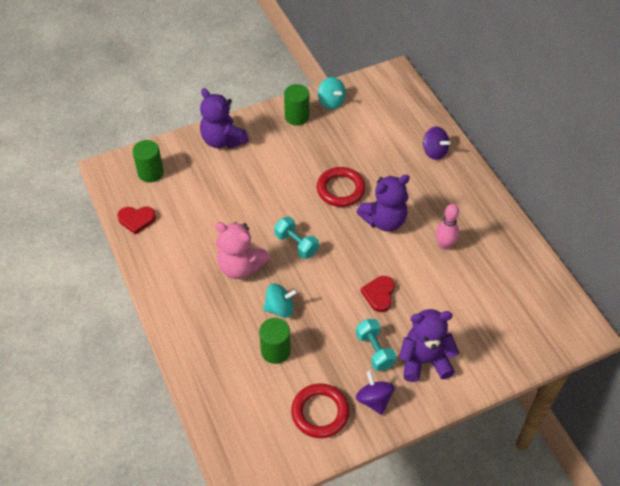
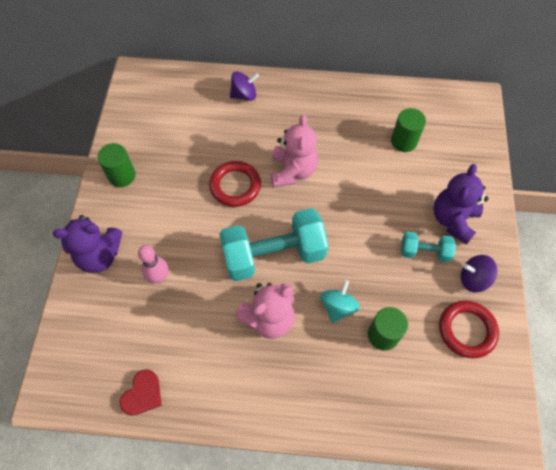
camera: 60 degrees left, 10 degrees up
green cylinder [132,140,164,183] -> green cylinder moved to [391,108,426,152]
turquoise dumbbell [274,216,319,259] -> turquoise dumbbell [219,208,329,281], size x2.01
turquoise spinning top [318,77,346,109] -> none
purple teddy bear [357,175,410,232] -> pink teddy bear [271,114,318,188]
red heart [361,276,395,312] -> none
pink bowling pin [436,204,459,250] -> pink bowling pin moved to [138,245,168,283]

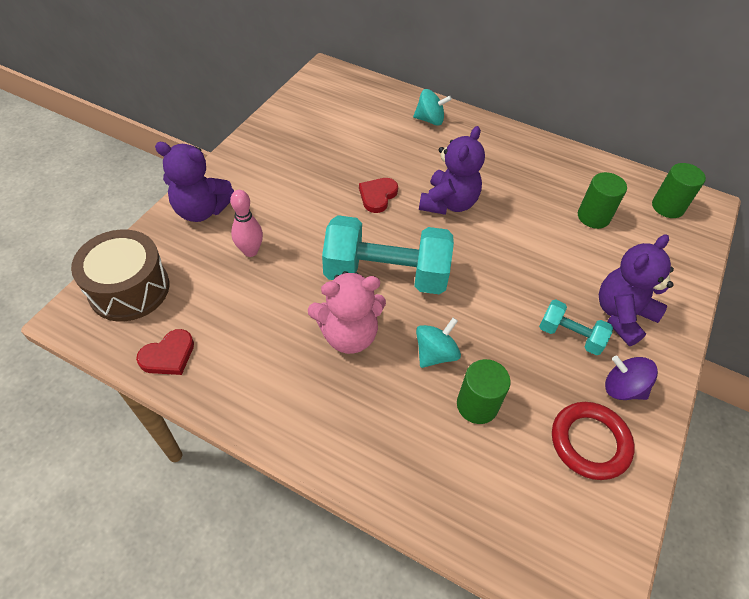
camera: 20 degrees right, 10 degrees down
green cylinder [97,143,136,187] -> green cylinder moved to [652,163,706,218]
red ring [209,161,261,207] -> red heart [359,178,398,213]
purple spinning top [230,71,259,101] -> turquoise spinning top [413,89,452,126]
pink teddy bear [271,114,318,188] -> purple teddy bear [419,126,485,215]
none -> brown drum [71,229,169,321]

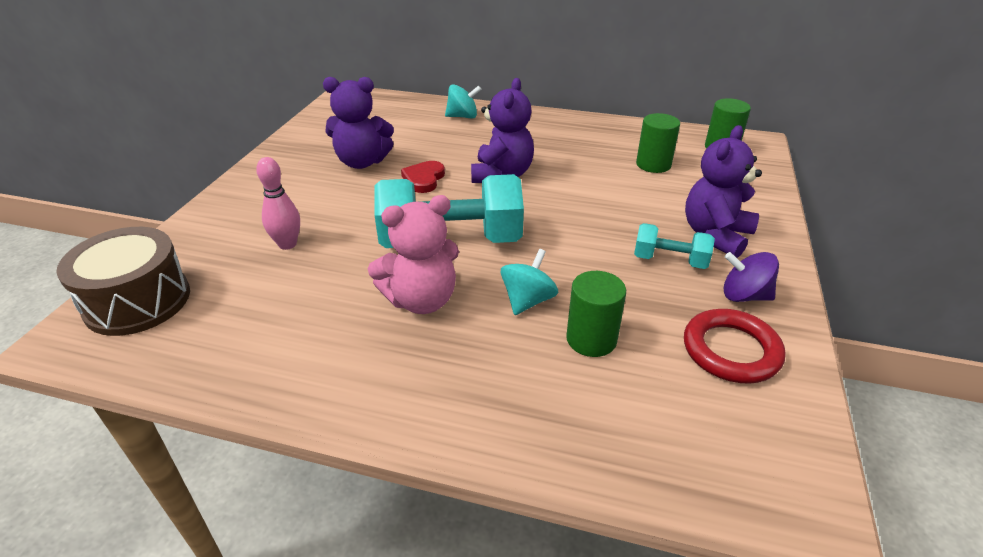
camera: 10 degrees left, 15 degrees down
red heart [136,329,194,375] -> none
purple teddy bear [155,142,234,222] -> purple teddy bear moved to [323,77,394,169]

